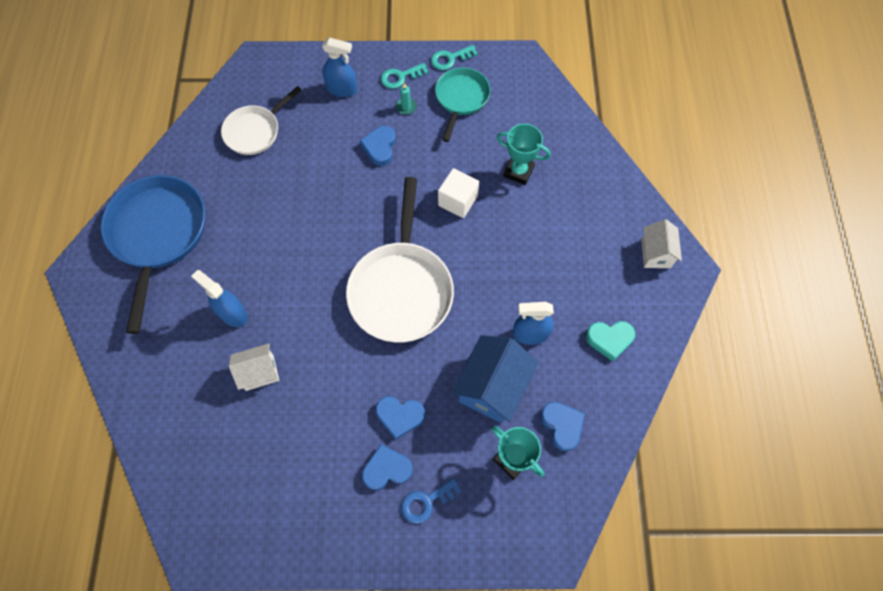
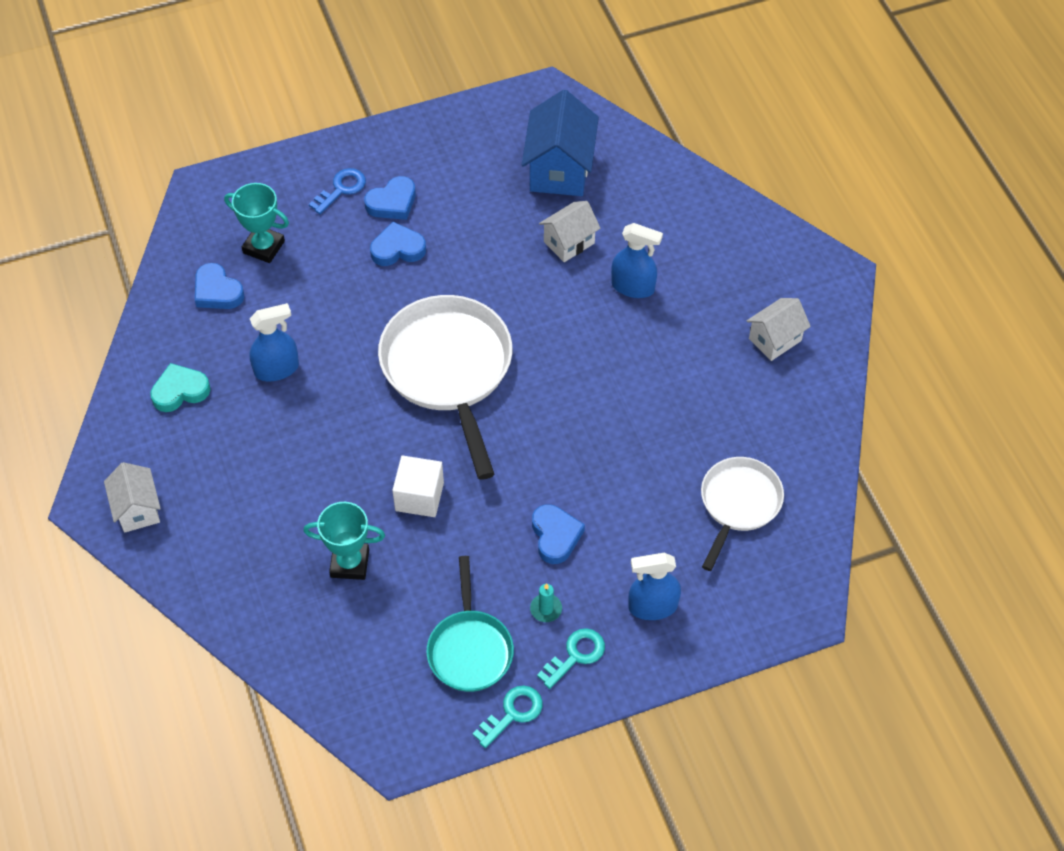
camera: 160 degrees right, 10 degrees down
blue pan [101,175,205,334] -> white house [746,298,811,361]
blue house [451,335,538,423] -> blue house moved to [522,90,599,196]

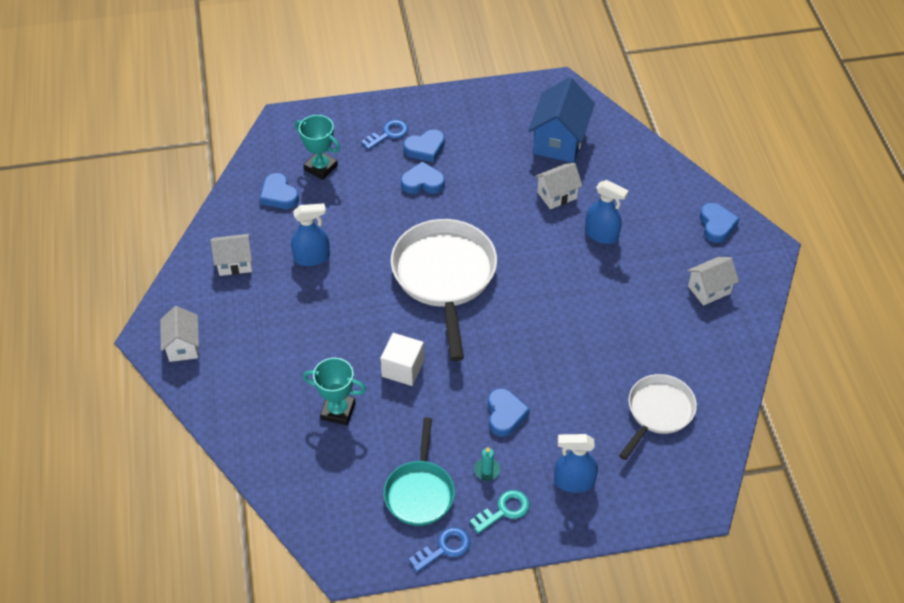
camera: 10 degrees right, 5 degrees down
turquoise heart [150,363,210,412] -> white house [211,234,252,276]
turquoise key [473,686,543,748] -> blue key [409,527,471,572]
none -> blue heart [700,203,740,243]

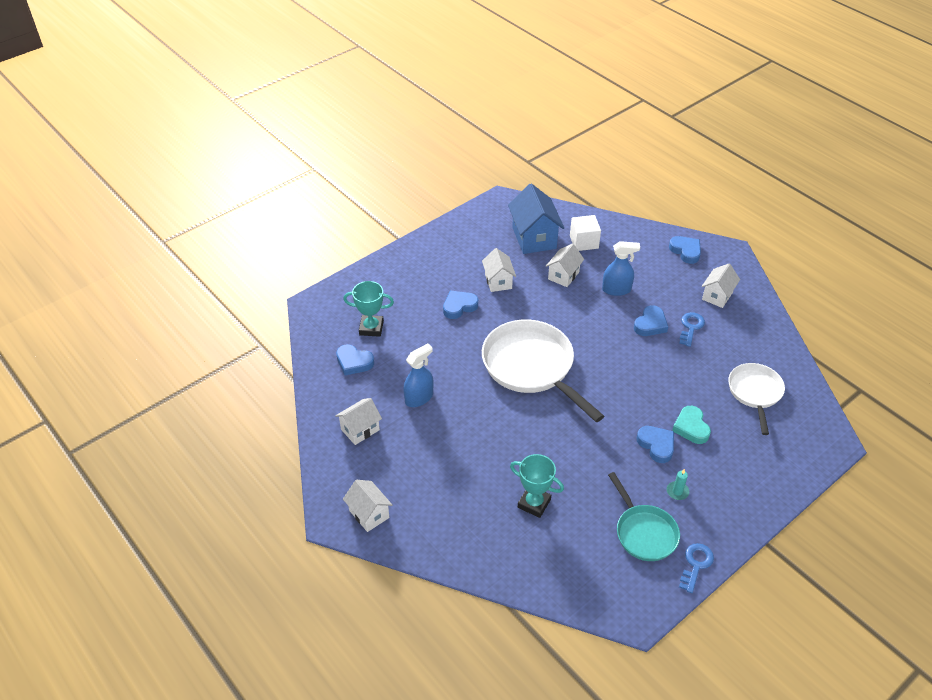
camera: 30 degrees left, 5 degrees down
turquoise trophy [303,358,366,425] -> turquoise trophy turned 45 degrees clockwise [510,454,564,518]
blue key [361,120,408,150] -> blue key moved to [679,312,705,347]
white cube [380,333,424,386] -> white cube moved to [570,215,601,251]
blue heart [404,129,445,162] -> blue heart moved to [634,305,668,336]
turquoise key [470,490,530,534] -> none
blue spray bottle [554,434,598,493] -> none
none -> white house [482,248,516,292]
none -> turquoise heart [672,406,711,444]

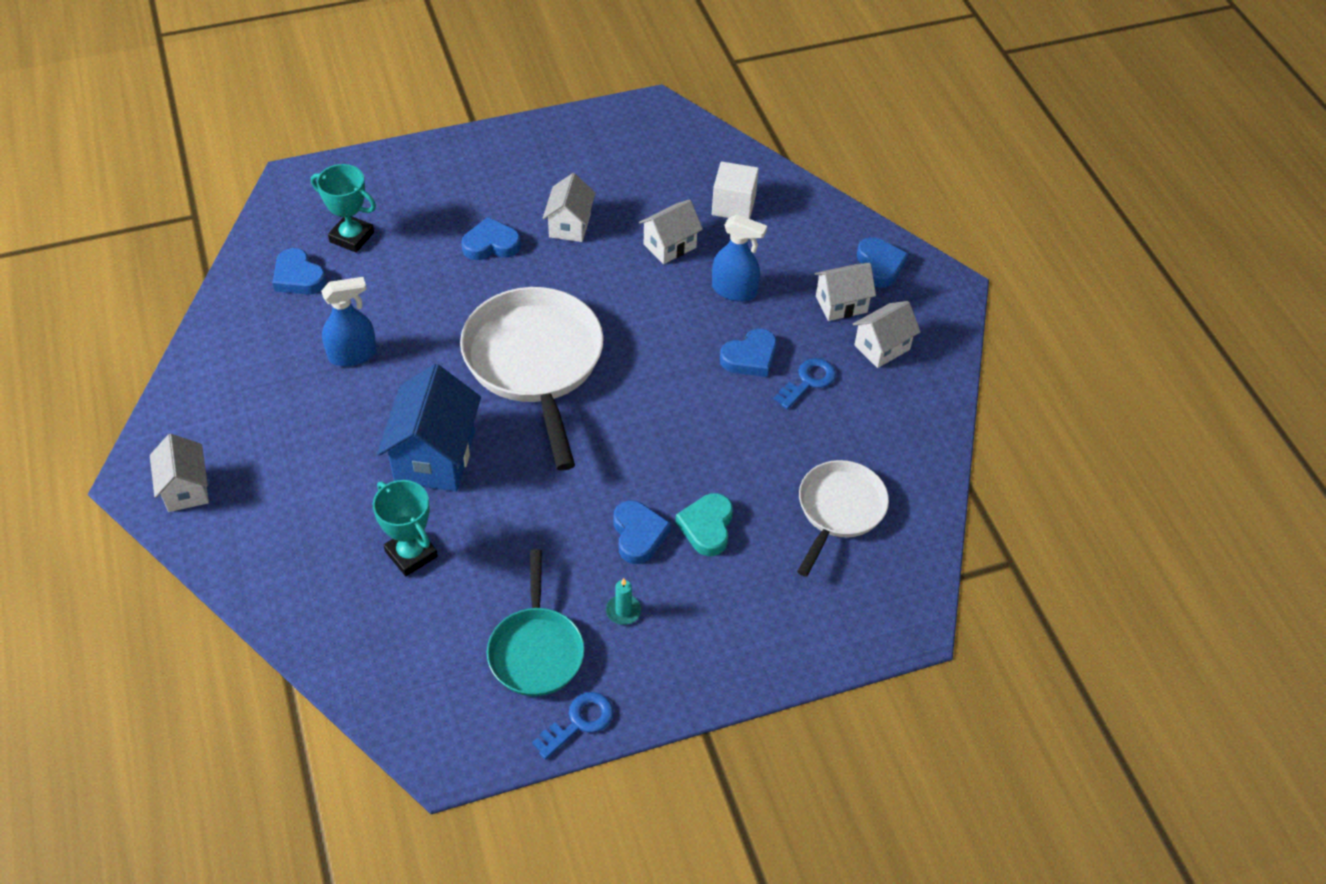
camera: 20 degrees right, 5 degrees up
white house [335,398,382,445] -> white house moved to [814,263,876,321]
blue house [508,184,564,254] -> blue house moved to [377,364,481,491]

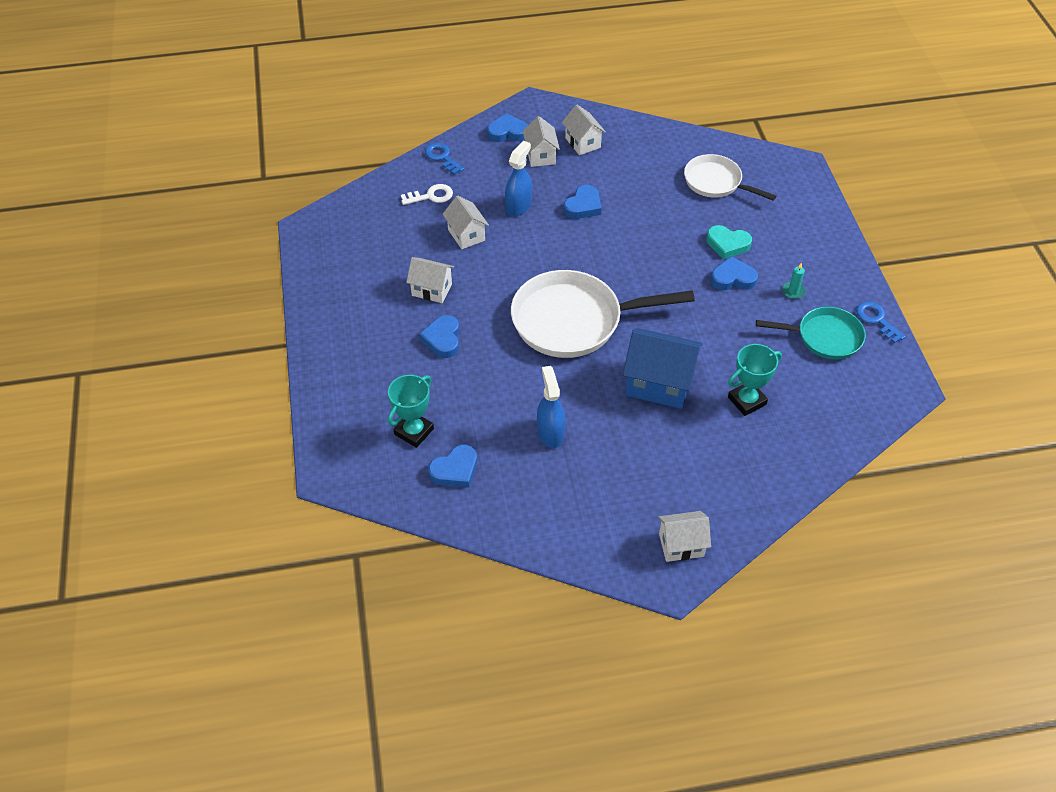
camera: 80 degrees left, 0 degrees up
white cube [712,161,759,219] -> white key [401,184,453,205]
blue heart [720,329,777,377] -> blue heart turned 60 degrees clockwise [564,185,602,219]
blue key [774,358,836,409] -> blue key moved to [425,143,464,175]

